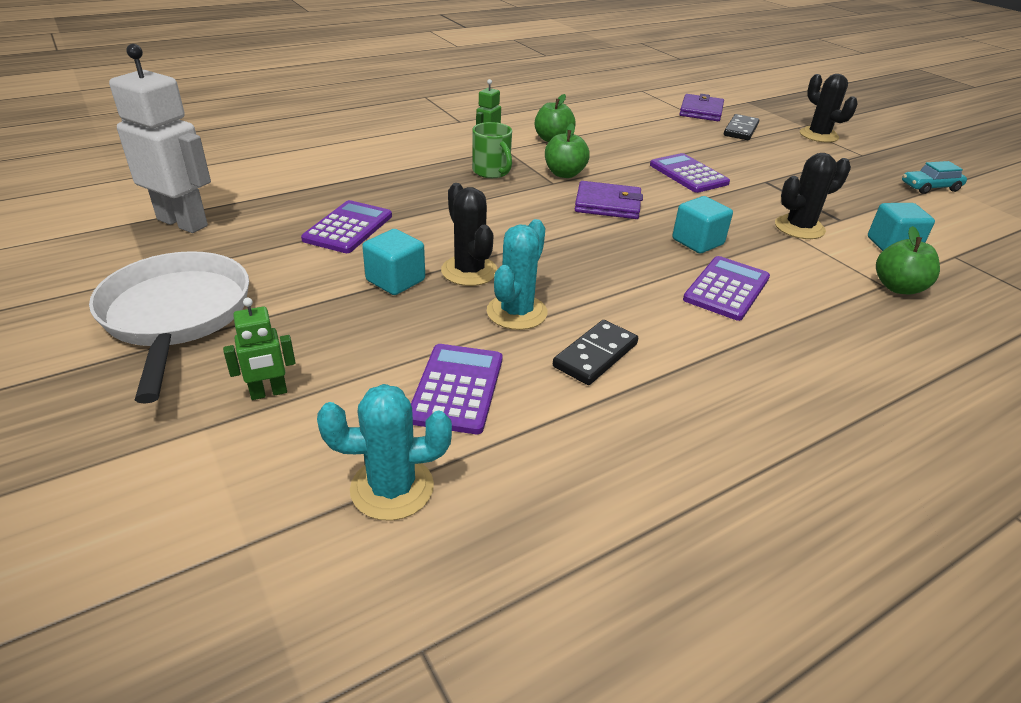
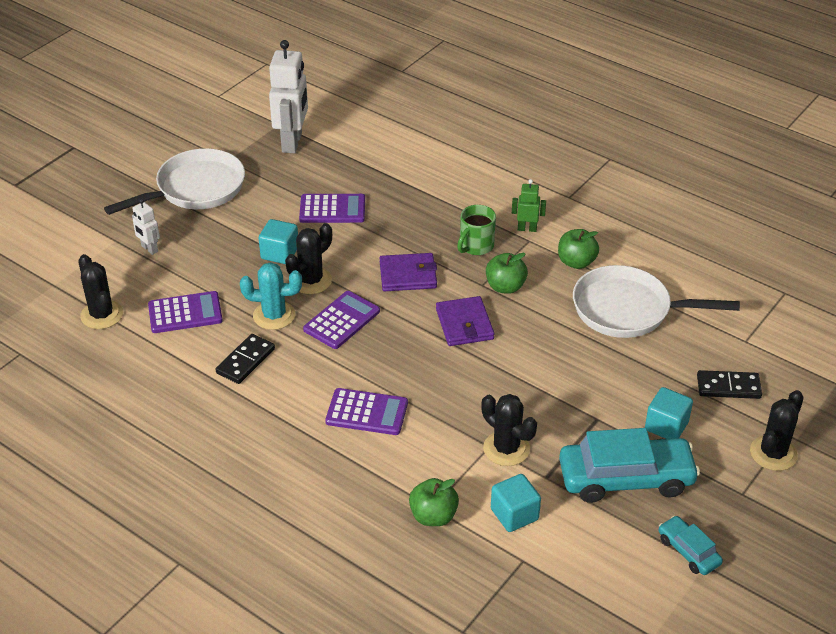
camera: 70 degrees right, 5 degrees up
green robot [223,298,296,400] -> white robot [132,199,160,255]
turquoise cactus [317,384,452,521] -> black cactus [78,254,123,329]
black domino [553,320,638,385] -> black domino turned 75 degrees counterclockwise [216,334,275,384]
purple calculator [650,153,730,193] -> purple calculator moved to [303,291,380,349]
turquoise cube [672,196,733,253] -> turquoise cube moved to [645,387,693,439]
purple wallet [679,94,724,121] -> purple wallet moved to [379,253,437,291]
none -> turquoise car [559,428,700,503]
none -> white pan [573,265,740,338]

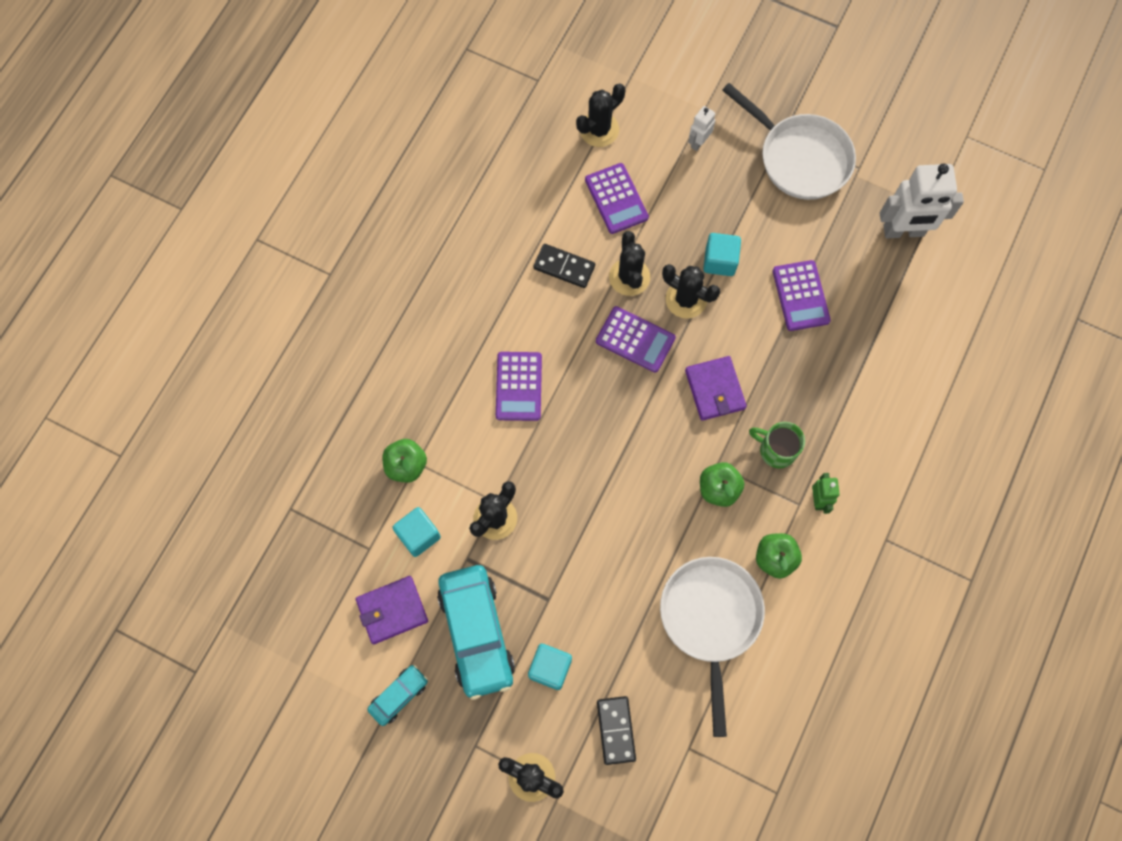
camera: 80 degrees right, 30 degrees up
turquoise cactus [240,262,302,330] -> black cactus [609,231,650,296]
purple wallet [436,296,494,346] -> purple wallet moved to [356,576,428,644]

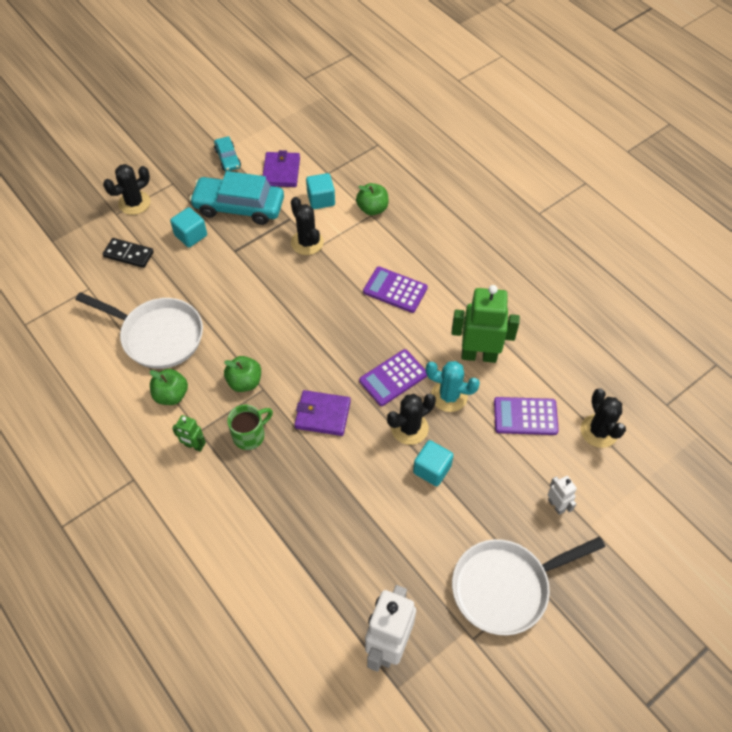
camera: 115 degrees right, 15 degrees down
black domino [533,244,595,288] -> green robot [451,285,520,363]
black cactus [609,231,650,296] -> turquoise cactus [426,361,480,412]
purple calculator [773,260,831,331] -> none

